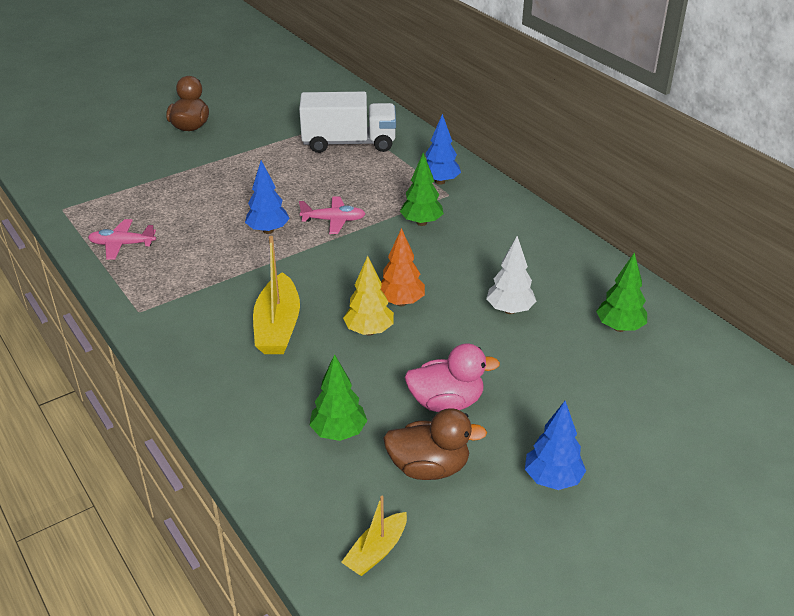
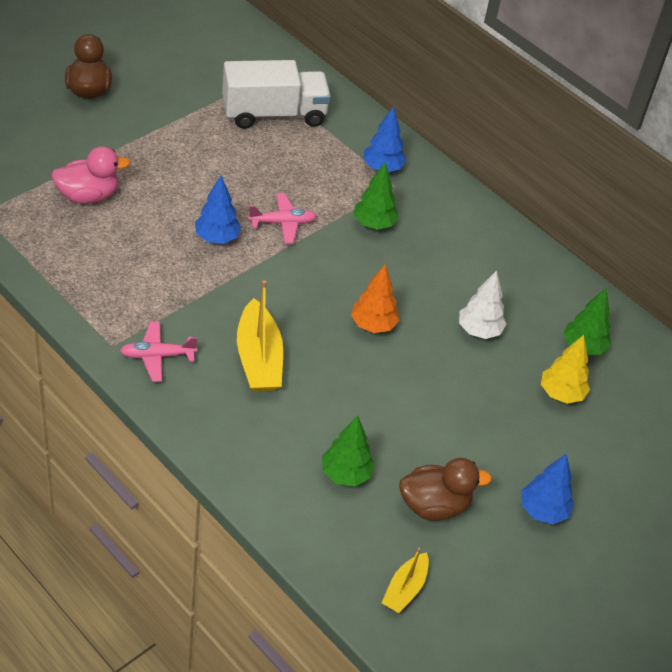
camera: 15 degrees left, 10 degrees up
pink plane [88,219,156,260] -> pink plane moved to [120,321,198,382]
yellow tree [343,256,394,335] -> yellow tree moved to [541,335,590,404]
pink duck [405,343,500,412] -> pink duck moved to [51,146,130,204]

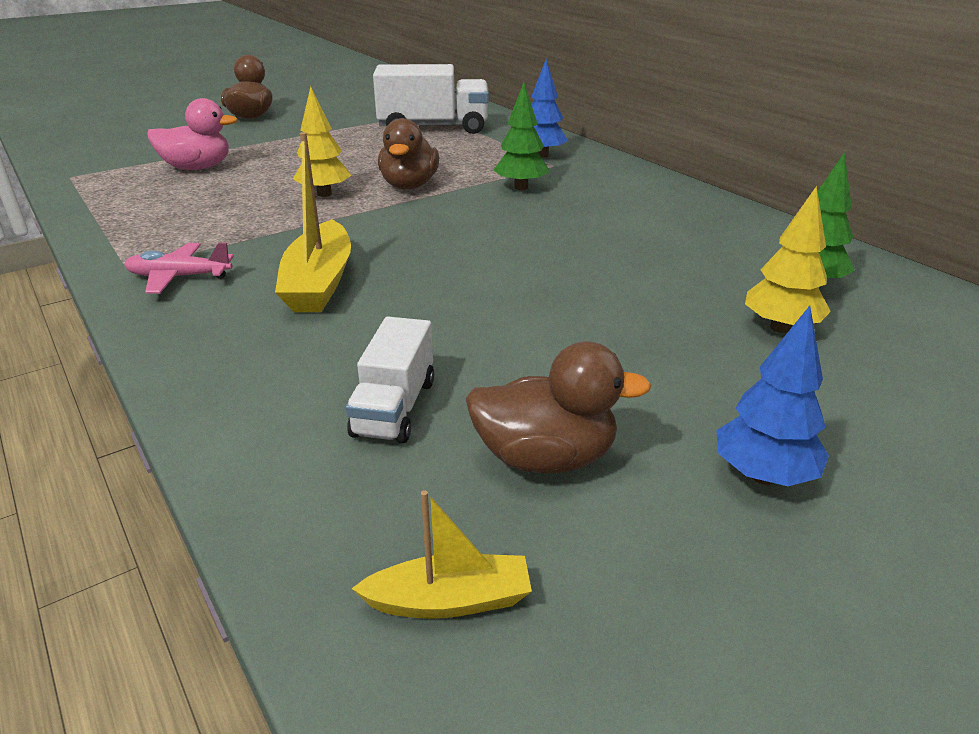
camera: 15 degrees right, 15 degrees down
blue tree [195,175,242,244] -> yellow tree [293,86,351,197]
pink plane [248,193,317,243] -> brown duck [378,118,439,189]
green tree [322,415,375,486] -> white truck [346,317,434,444]
orange tree [351,265,399,333] -> none
yellow boat [382,548,429,613] -> yellow boat turned 135 degrees counterclockwise [351,490,532,619]
white tree [459,270,506,339] -> none

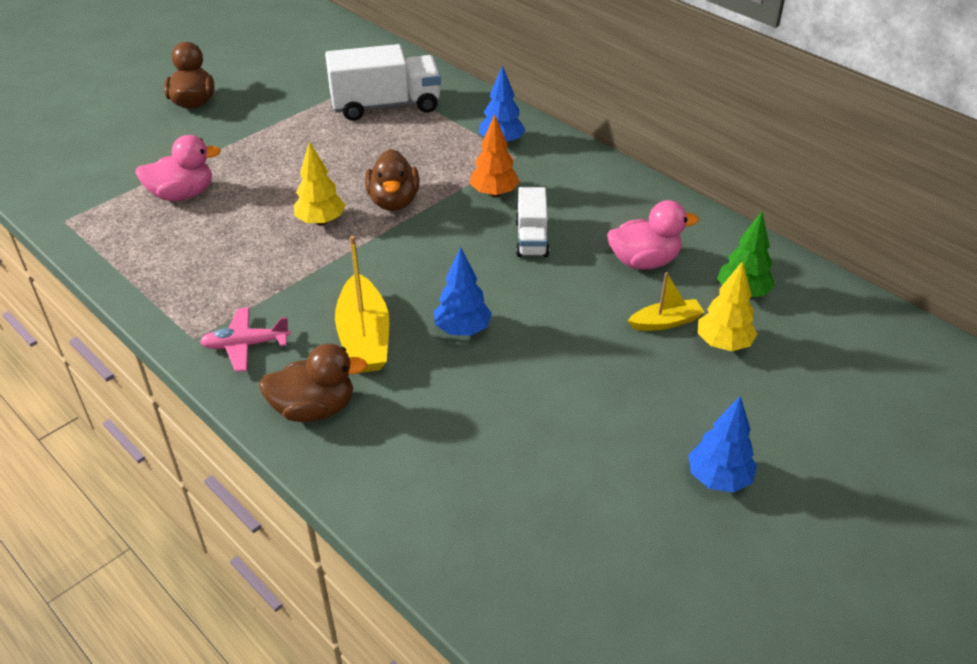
camera: 10 degrees left, 10 degrees up
white truck [346,317,434,444] -> white truck moved to [516,187,550,257]
yellow boat [351,490,532,619] -> yellow boat moved to [628,272,704,331]
brown duck [466,341,651,474] -> brown duck moved to [259,344,367,422]
green tree [494,82,549,190] -> orange tree [470,115,520,197]
none -> blue tree [434,247,492,336]
none -> pink duck [607,200,699,269]

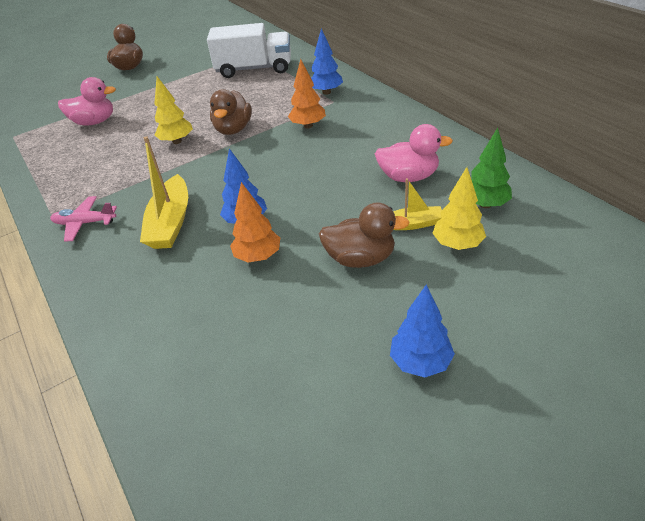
camera: 15 degrees right, 0 degrees up
brown duck [259,344,367,422] -> brown duck moved to [319,202,410,268]
white truck [516,187,550,257] -> none
none -> orange tree [230,182,280,262]

